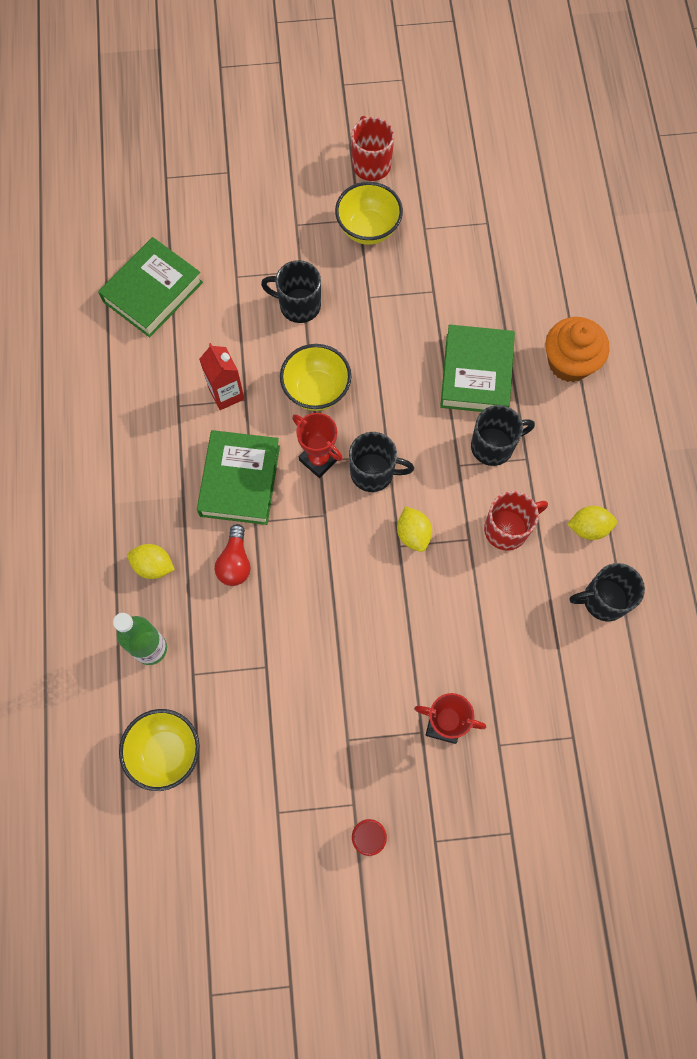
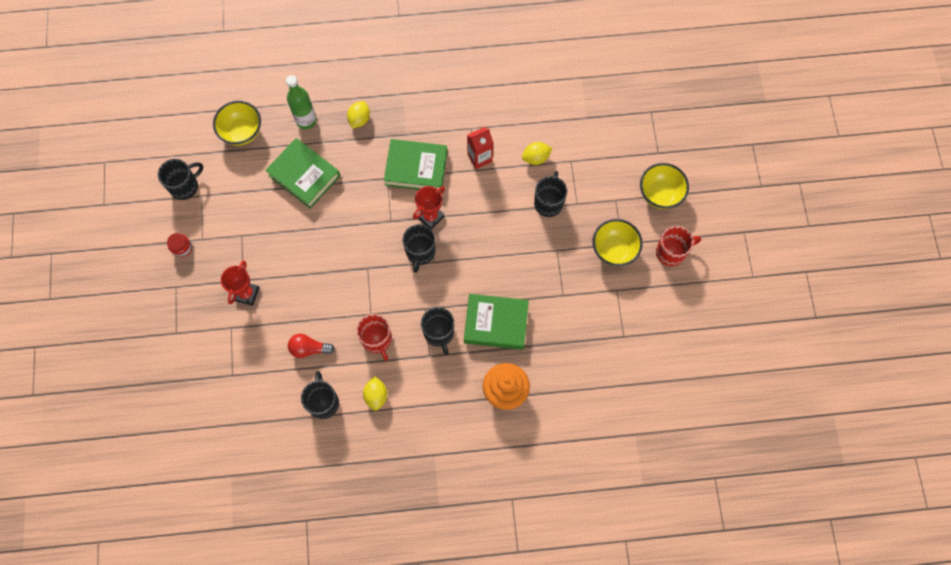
camera: 90 degrees right, 0 degrees up
green book [98,237,203,337] -> green book moved to [266,138,340,209]
red light bulb [215,524,251,586] -> red light bulb moved to [288,334,335,358]
yellow bowl [280,344,351,411] -> yellow bowl moved to [640,163,689,209]
yellow lemon [397,506,432,552] -> yellow lemon moved to [522,142,552,165]
none -> black mug [158,159,203,200]

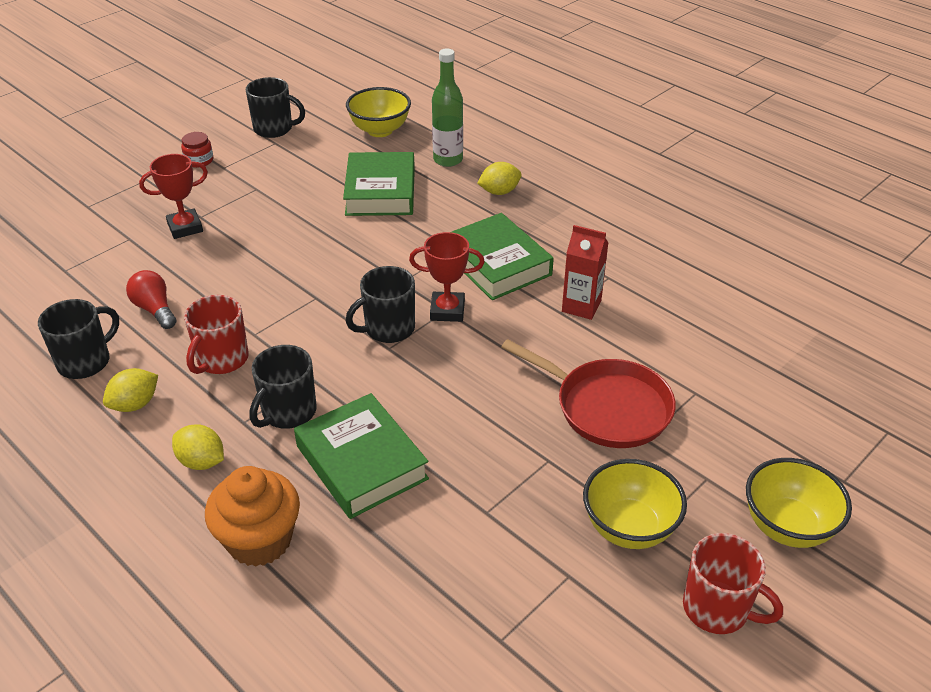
camera: 50 degrees right, 30 degrees down
yellow lemon [522,142,552,165] -> yellow lemon moved to [172,424,224,470]
black mug [534,171,567,217] -> red pan [501,339,676,448]

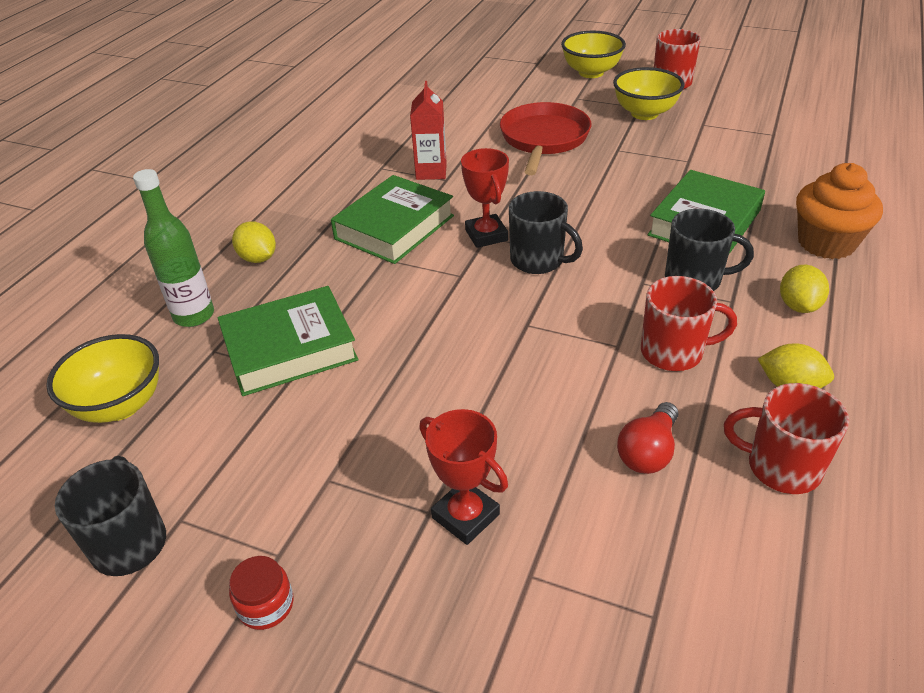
camera: 110 degrees left, 0 degrees up
black mug [38,299,119,379] -> red mug [724,383,849,494]

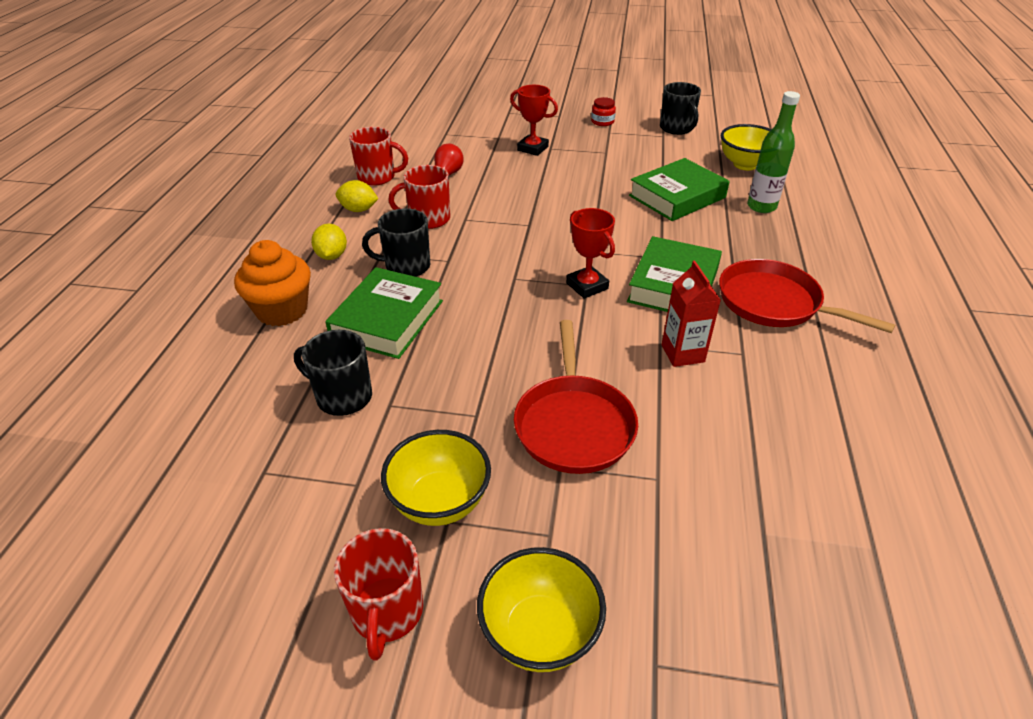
camera: 165 degrees right, 0 degrees up
yellow lemon [232,221,276,263] -> none
black mug [509,191,583,274] -> black mug moved to [294,330,372,416]
none -> red pan [719,259,895,333]

